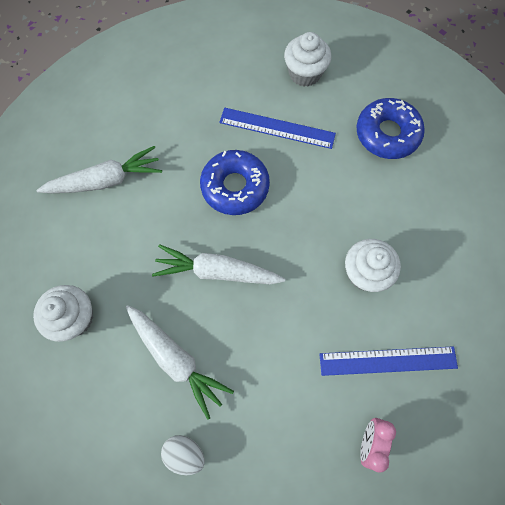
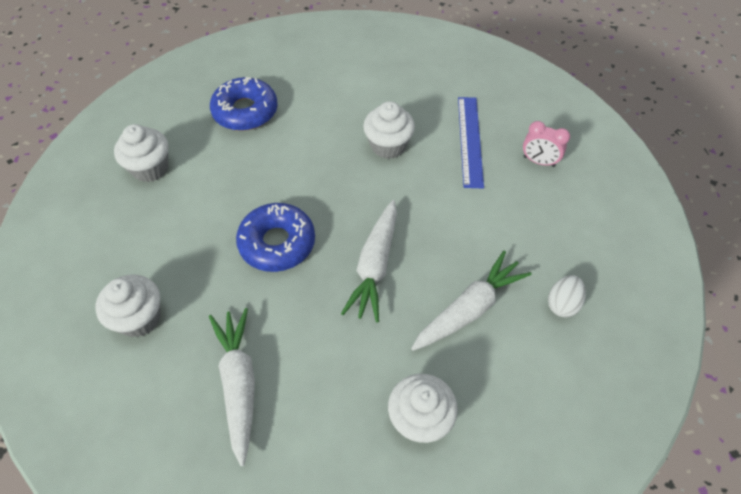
camera: 85 degrees left, 15 degrees down
blue ruler [219,108,336,149] -> none
none -> white cupcake [95,275,161,337]

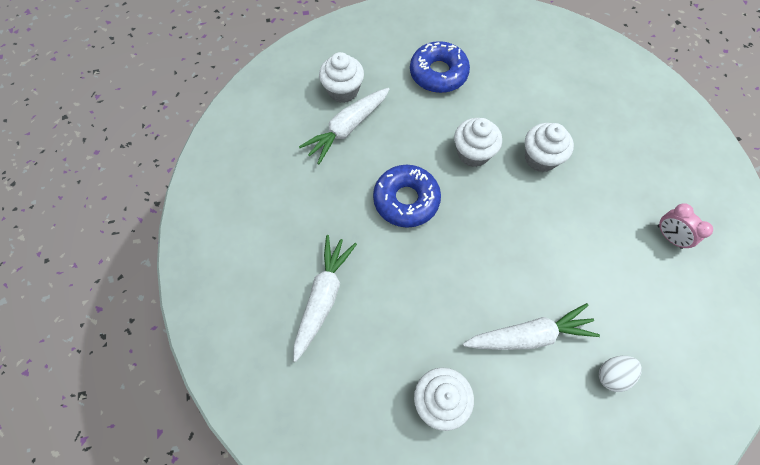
camera: 30 degrees right, 10 degrees up
white cupcake [95,275,161,337] -> white cupcake moved to [454,118,502,167]
white carrot [341,200,397,322] -> white carrot moved to [299,88,390,164]
blue ruler [458,97,484,188] -> none

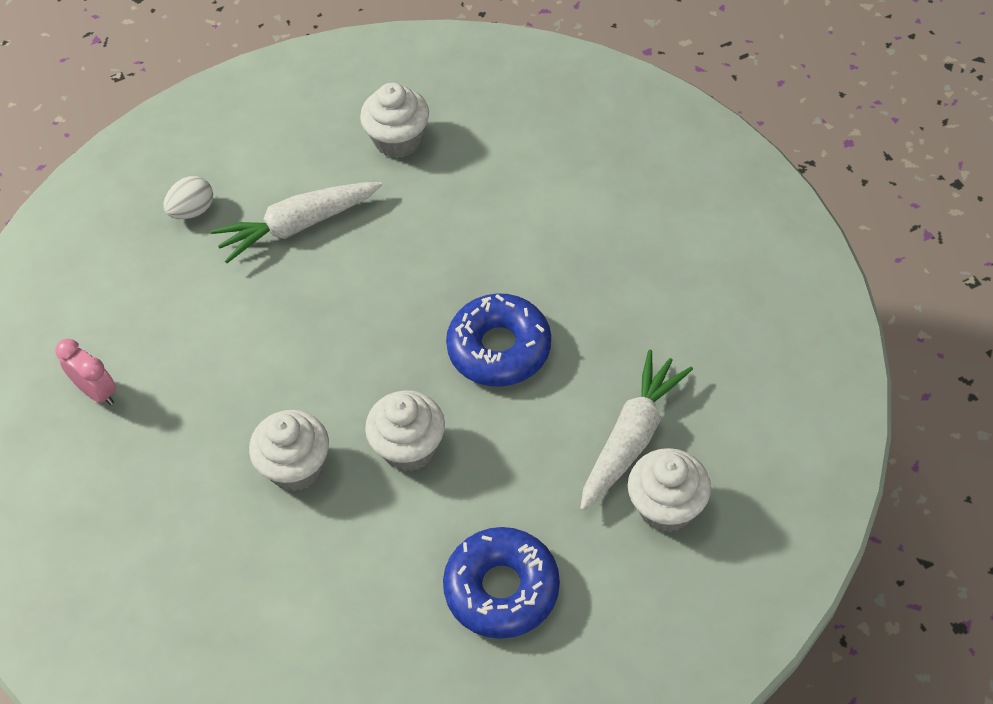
camera: 170 degrees right, 10 degrees down
white carrot [293,235,357,362] -> none

